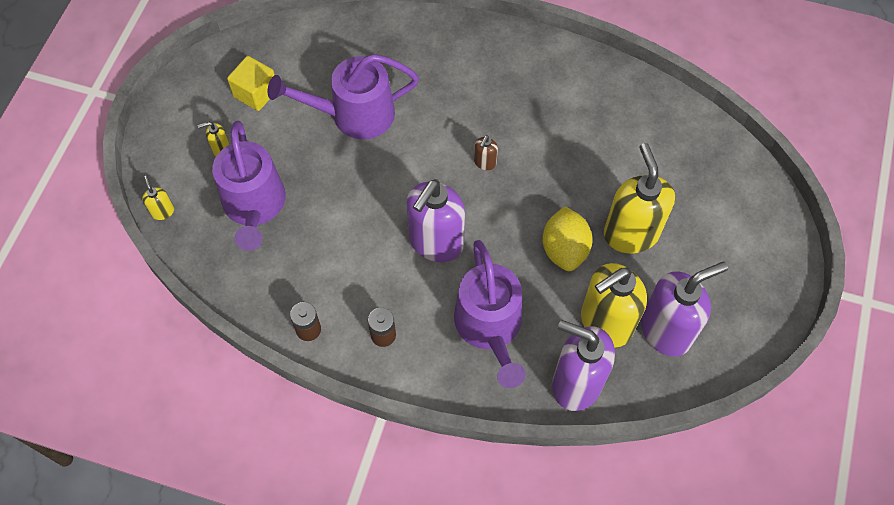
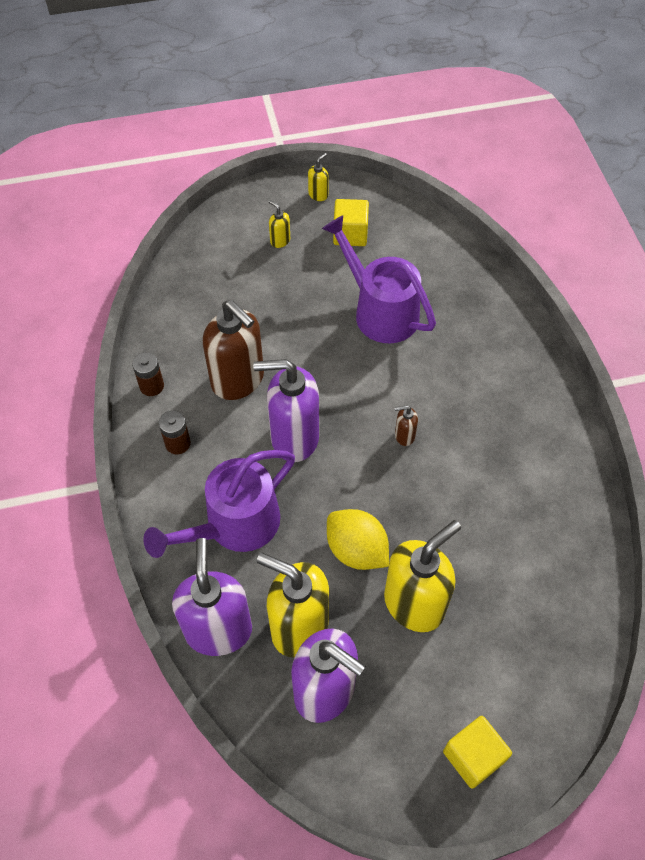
camera: 60 degrees right, 5 degrees down
yellow soap dispenser [142,176,174,220] -> yellow soap dispenser moved to [308,153,328,201]
purple watering can [212,121,285,251] -> none
yellow lemon [542,206,593,271] -> yellow lemon turned 75 degrees clockwise [327,509,389,570]
none -> brown soap dispenser [203,300,264,400]
none -> yellow cube [443,716,512,789]

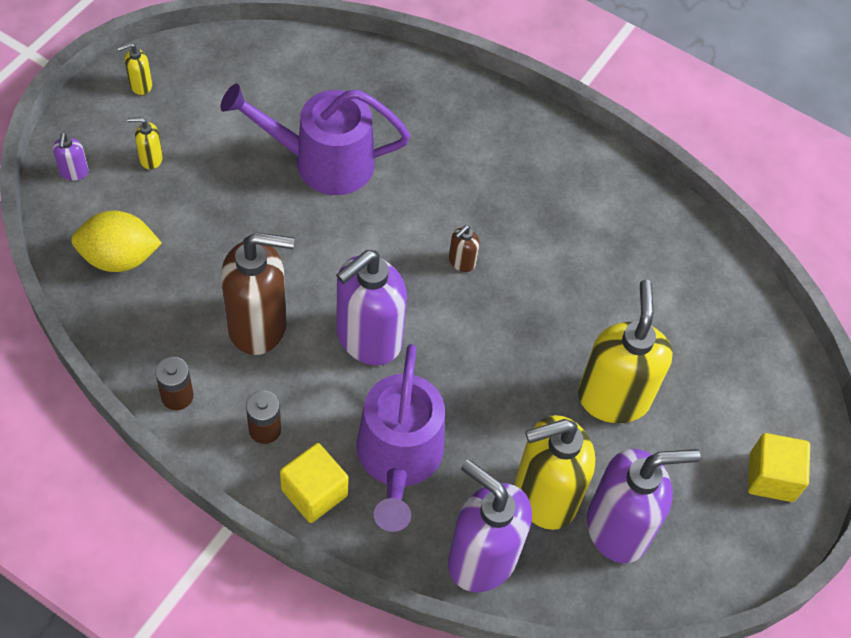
camera: 50 degrees left, 0 degrees up
yellow soap dispenser [308,153,328,201] -> yellow soap dispenser turned 105 degrees counterclockwise [117,43,152,95]
yellow lemon [327,509,389,570] -> yellow lemon moved to [71,211,162,272]
yellow cube [333,199,369,246] -> yellow cube moved to [280,443,349,523]
none -> purple soap dispenser [53,133,89,181]

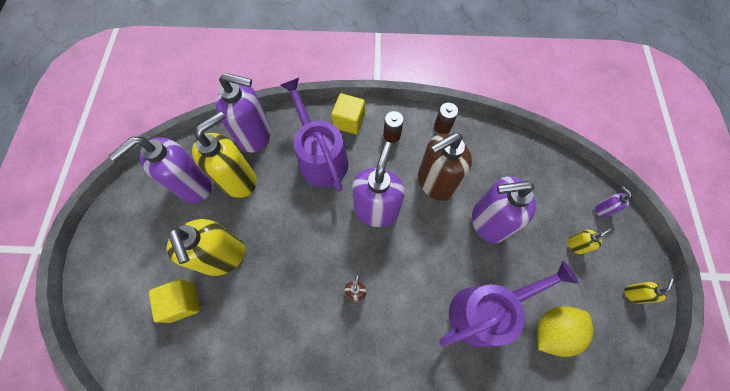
camera: 155 degrees right, 10 degrees up
yellow lemon [71,211,162,272] -> yellow lemon moved to [537,306,593,357]
yellow cube [748,433,810,502] -> yellow cube moved to [149,279,200,323]
none -> purple soap dispenser [472,176,536,243]

